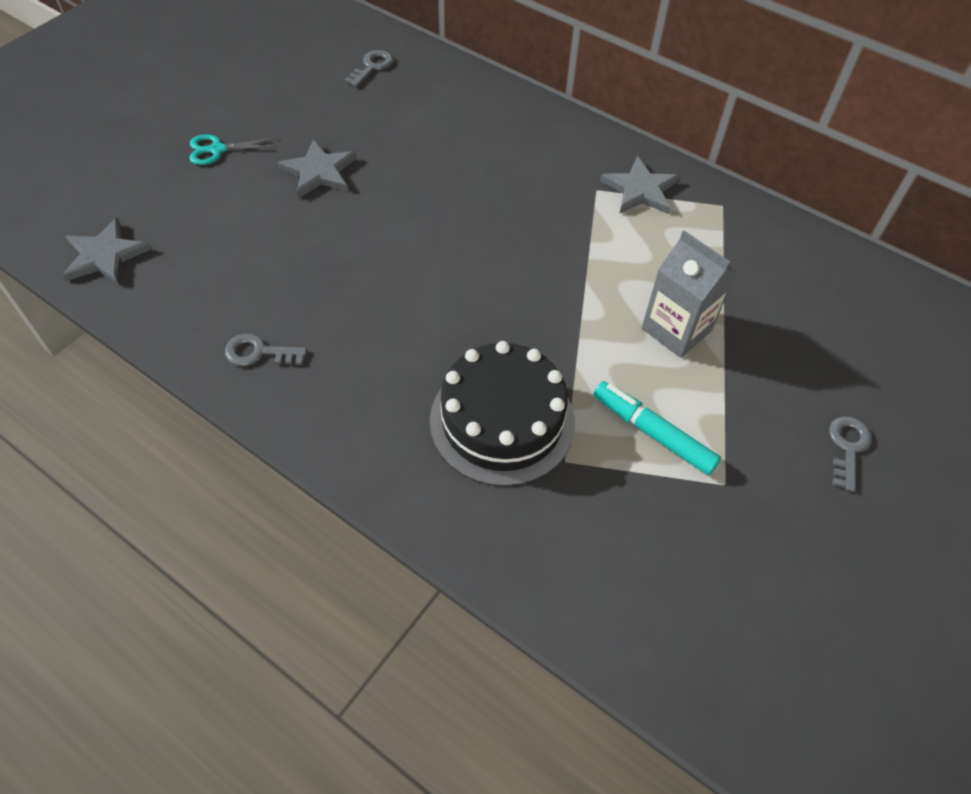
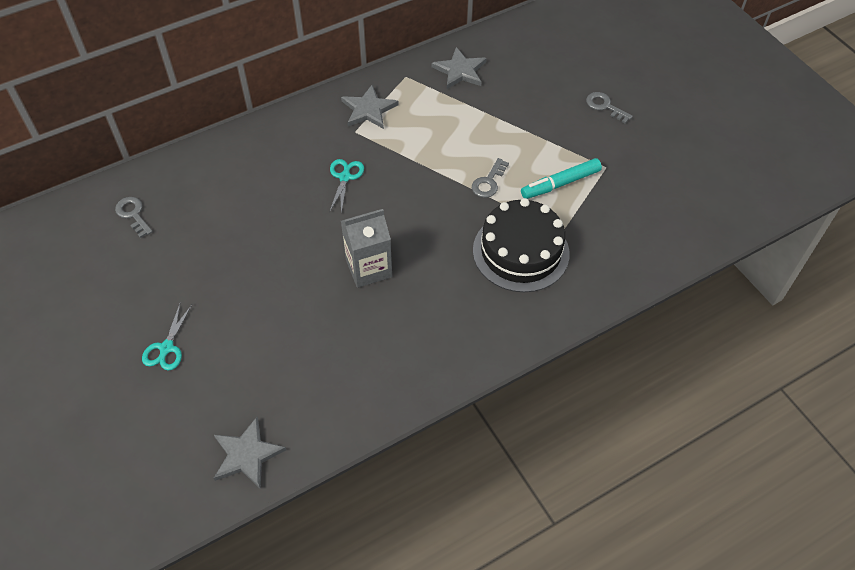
camera: 65 degrees left, 0 degrees up
grey key [225,333,307,366] -> grey key moved to [472,158,509,198]
grey star [277,139,357,198] -> grey star moved to [432,47,487,89]
grey carton [642,231,737,358] -> grey carton moved to [341,209,392,288]
none -> turquoise scissors [330,159,364,213]

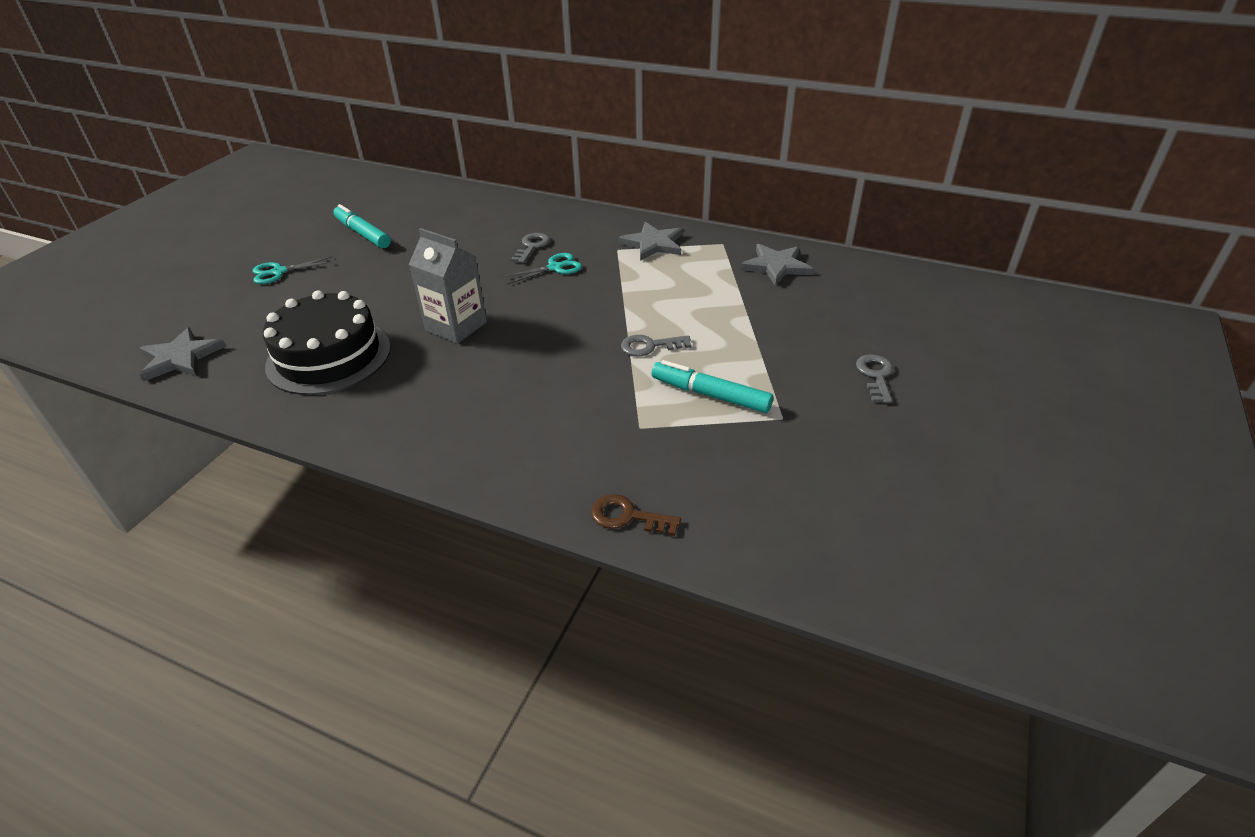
camera: 55 degrees right, 15 degrees down
grey key [115,197,153,238] -> grey key moved to [511,233,550,263]
black cake [473,198,569,292] -> black cake moved to [263,291,391,395]
none -> turquoise marker [333,204,391,248]
none -> brown key [591,494,681,536]

